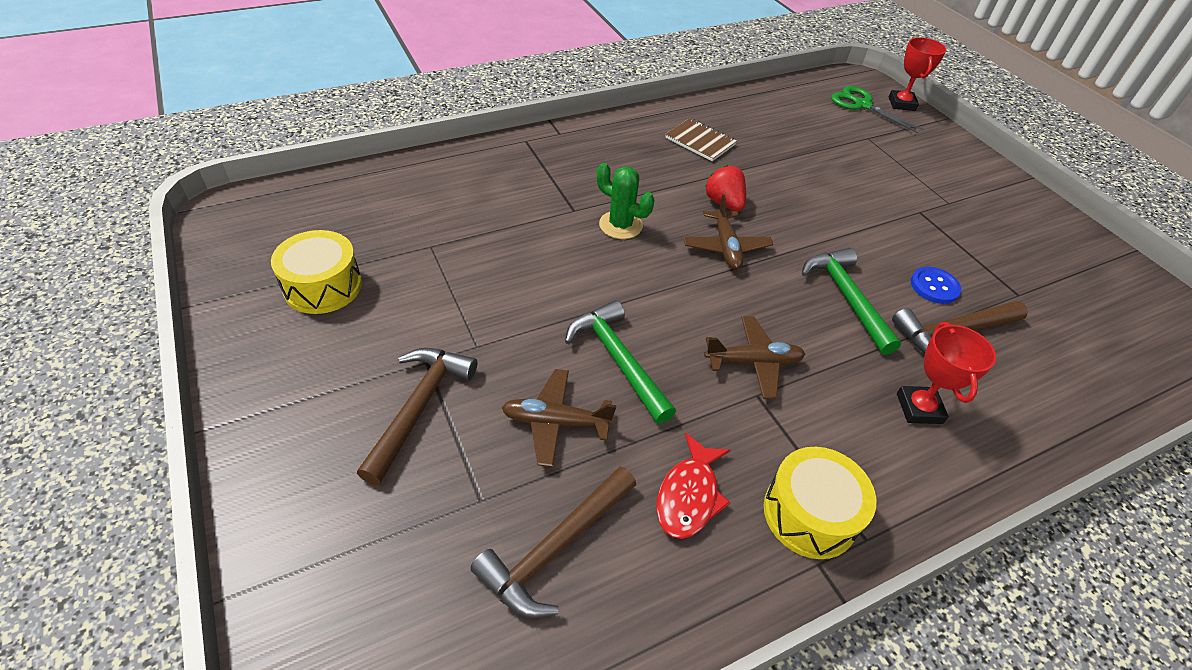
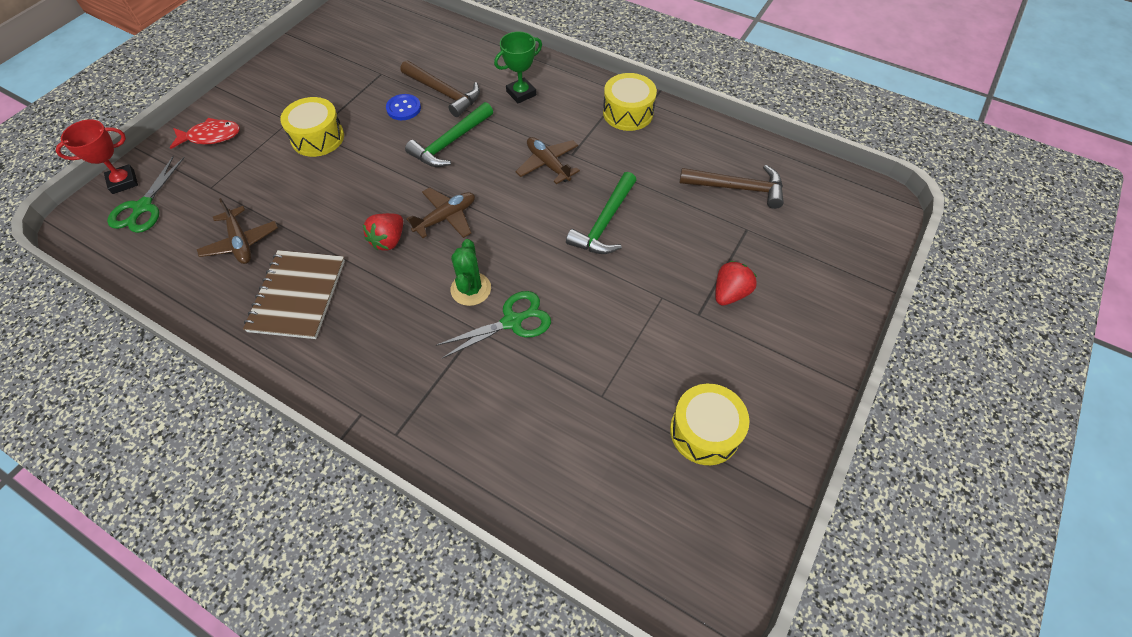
camera: 120 degrees left, 10 degrees up
brown hammer [357,348,477,485] -> red strawberry [715,261,757,306]
brown plane [502,369,616,467] -> brown plane moved to [197,198,278,264]
red fish [656,433,731,539] -> red fish moved to [170,118,240,149]
brown notebook [665,118,737,161] -> brown notebook [243,250,345,339], size x1.52
red trophy [897,322,996,424] -> green trophy [494,31,542,103]
none -> yellow drum [280,97,344,157]
none -> green scissors [436,291,551,359]

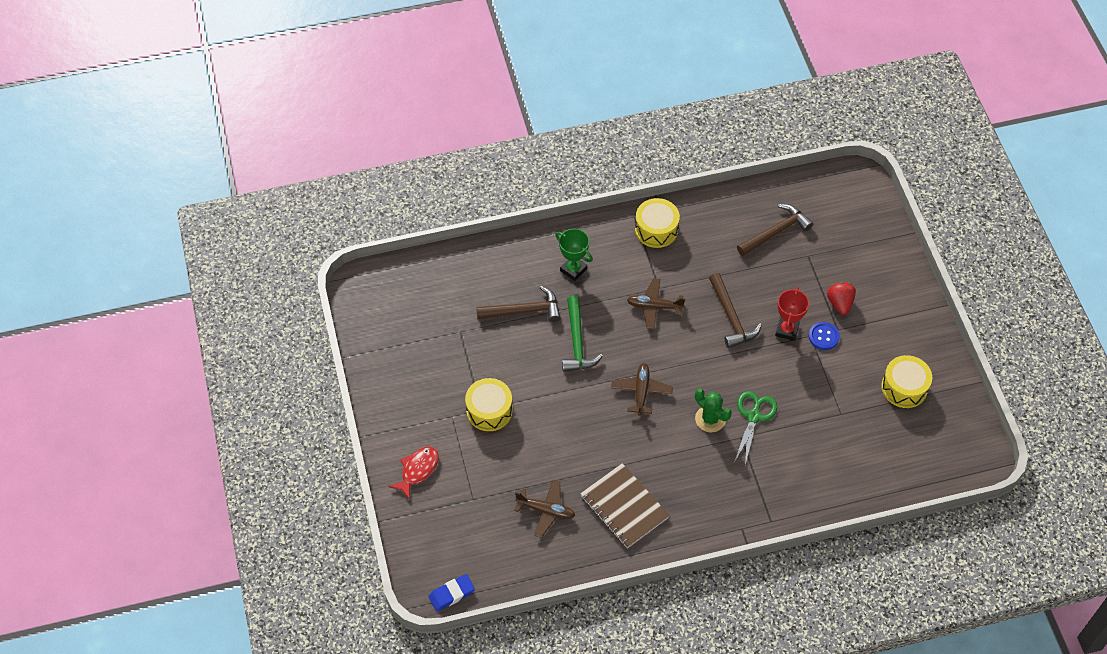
camera: 45 degrees left, 0 degrees up
red trophy [56,119,138,194] -> red trophy moved to [775,287,809,341]
green scissors [107,156,185,233] -> none
red strawberry [363,213,403,250] -> none
blue button [386,94,421,120] -> blue button moved to [809,322,840,350]
green trophy [494,31,542,103] -> green trophy turned 60 degrees counterclockwise [555,229,593,281]
green hammer [566,172,636,254] -> brown hammer [709,273,762,348]
none -> blue eraser [428,574,475,611]

